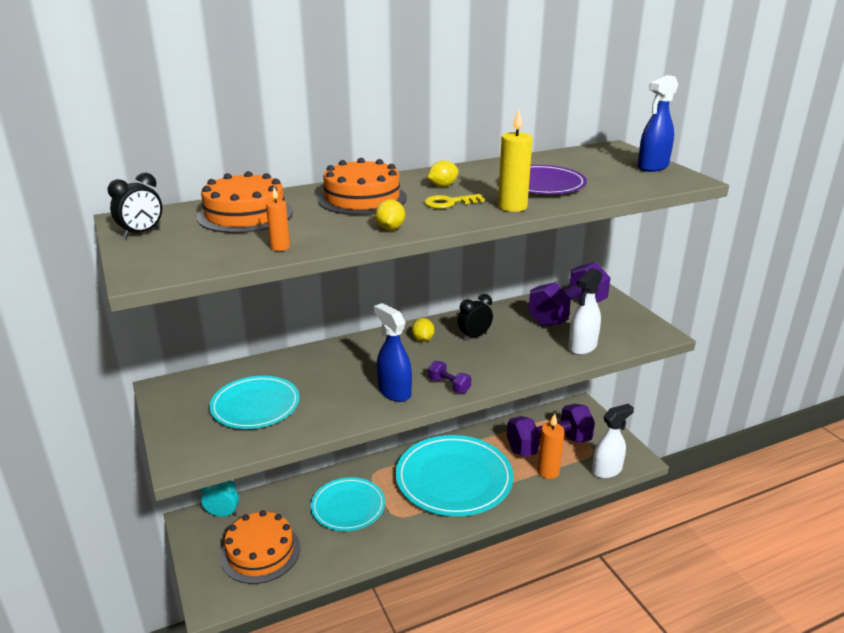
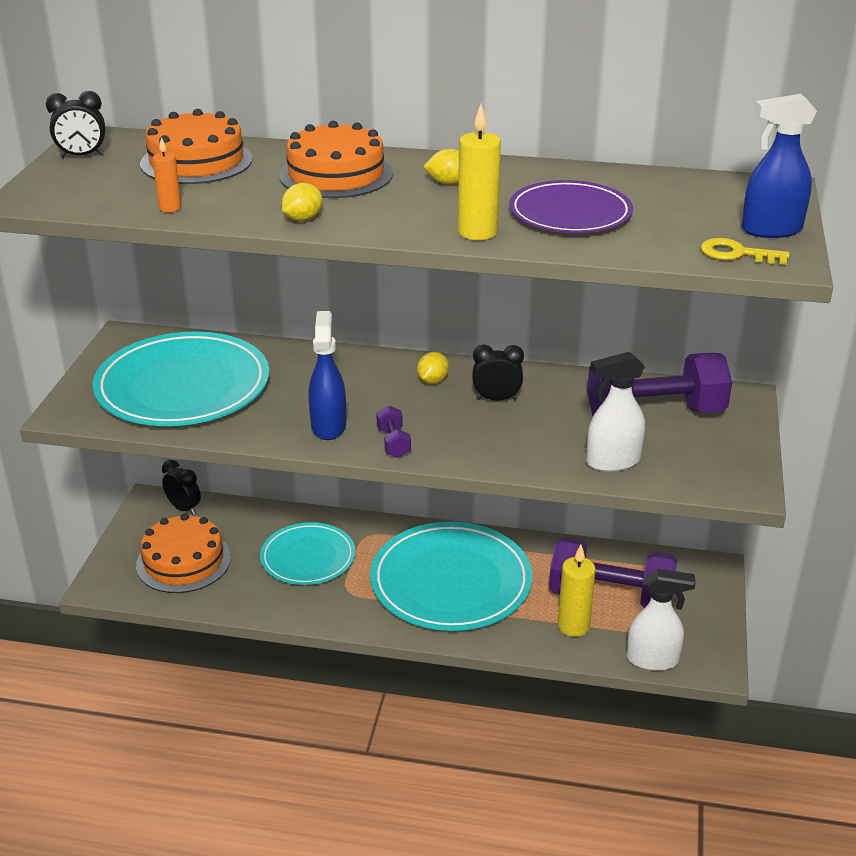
camera: 35 degrees right, 5 degrees up
turquoise clock [200,480,239,517] -> black clock [162,460,201,515]
turquoise plate [209,376,300,429] -> turquoise plate [93,331,269,426], size x1.66
yellow key [424,194,485,209] -> yellow key moved to [701,238,789,265]
orange candle [537,413,564,479] -> yellow candle [558,545,596,637]

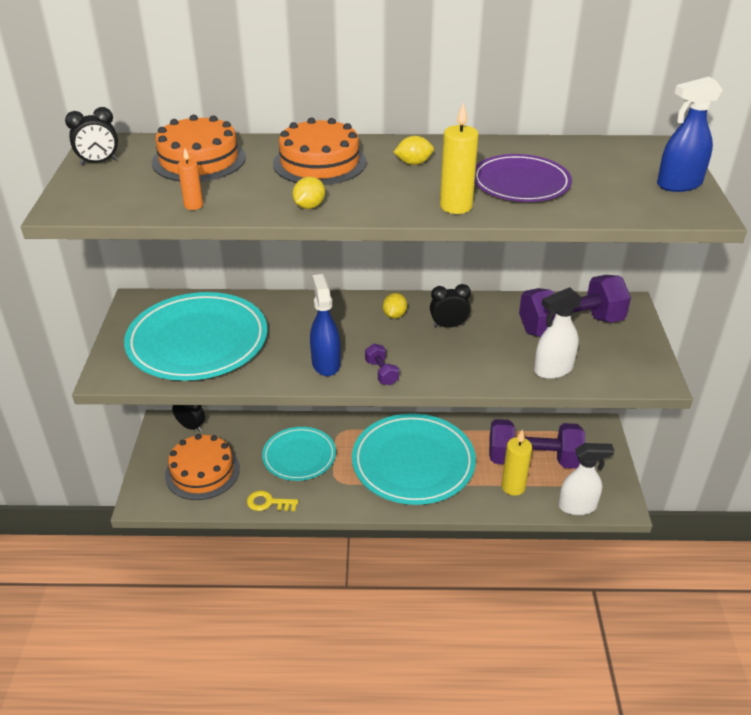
camera: 10 degrees left, 5 degrees up
yellow key [701,238,789,265] -> yellow key moved to [247,490,298,511]

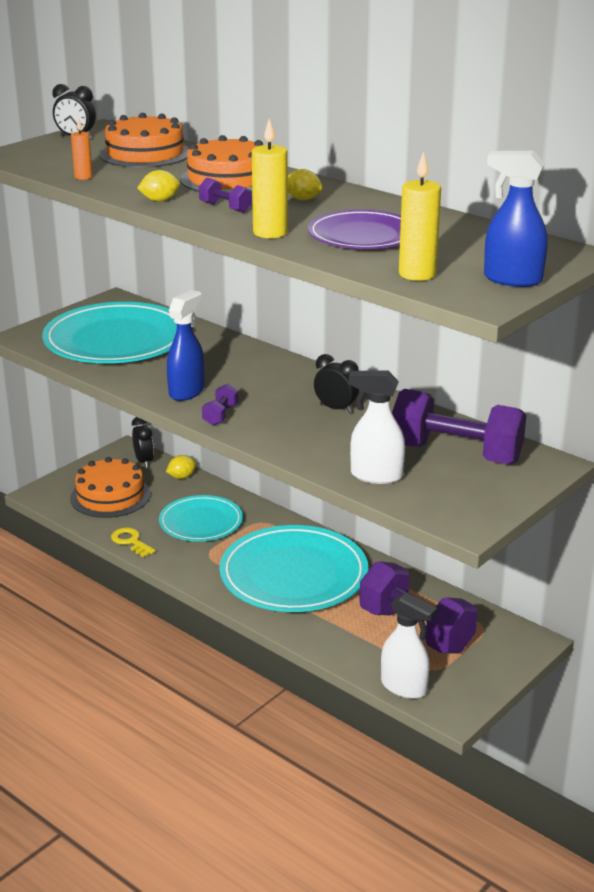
camera: 40 degrees right, 10 degrees down
yellow lemon [383,293,407,319] -> yellow lemon moved to [166,455,197,479]
yellow candle [501,430,532,496] -> yellow candle moved to [399,151,441,281]
none -> purple dumbbell [199,178,252,213]

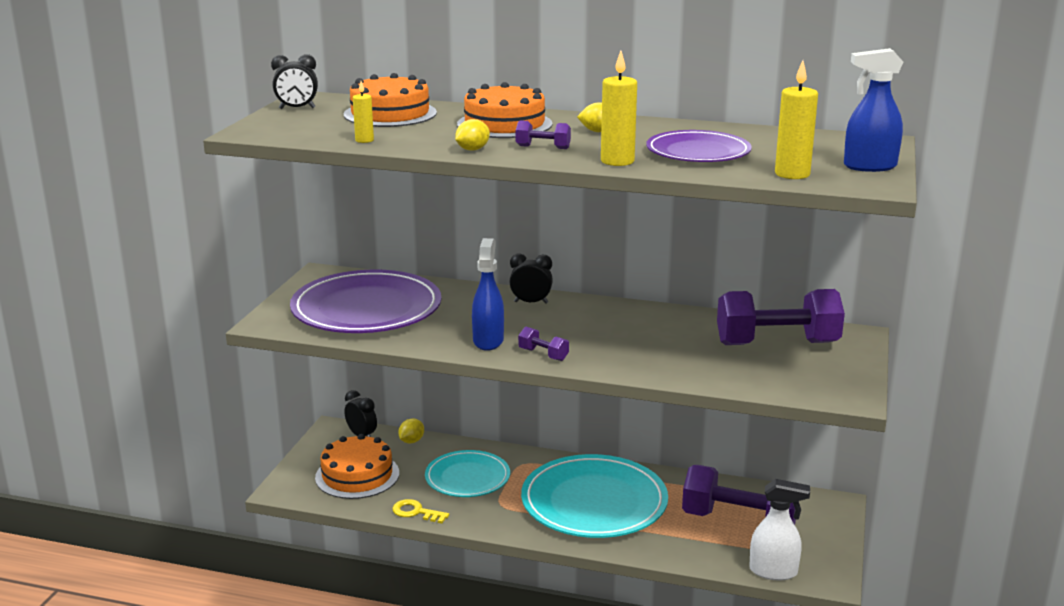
camera: 25 degrees left, 5 degrees down
turquoise plate [42,302,177,363] -> purple plate [290,270,441,333]
orange candle [71,118,93,180] -> yellow candle [353,81,374,143]
purple dumbbell [202,384,239,426] -> purple dumbbell turned 45 degrees counterclockwise [518,327,569,361]
black clock [314,354,360,413] -> black clock moved to [510,254,553,304]
white spray bottle [349,371,405,484] -> none

